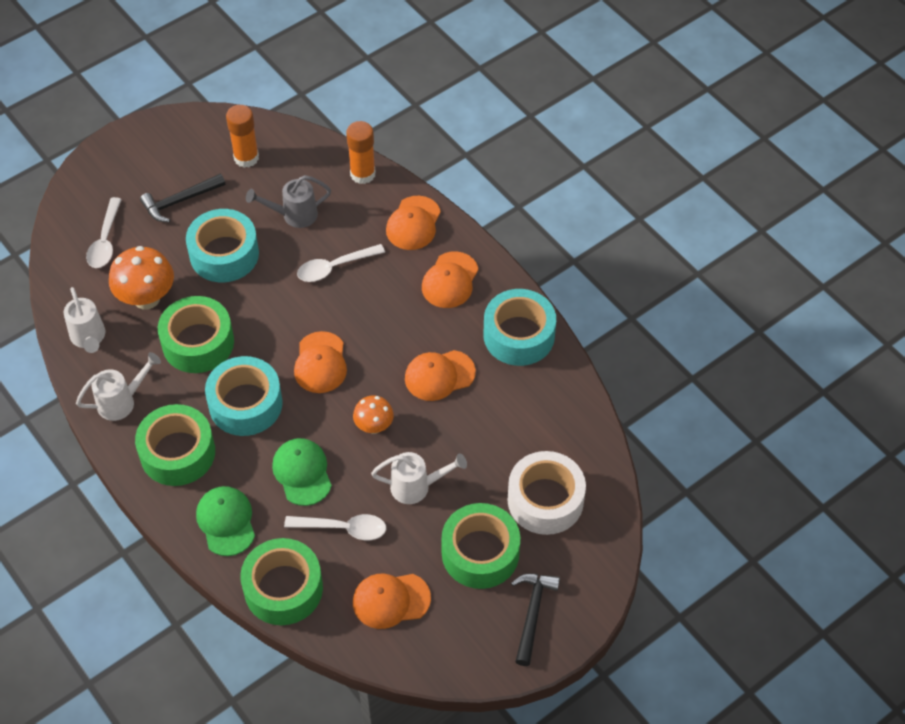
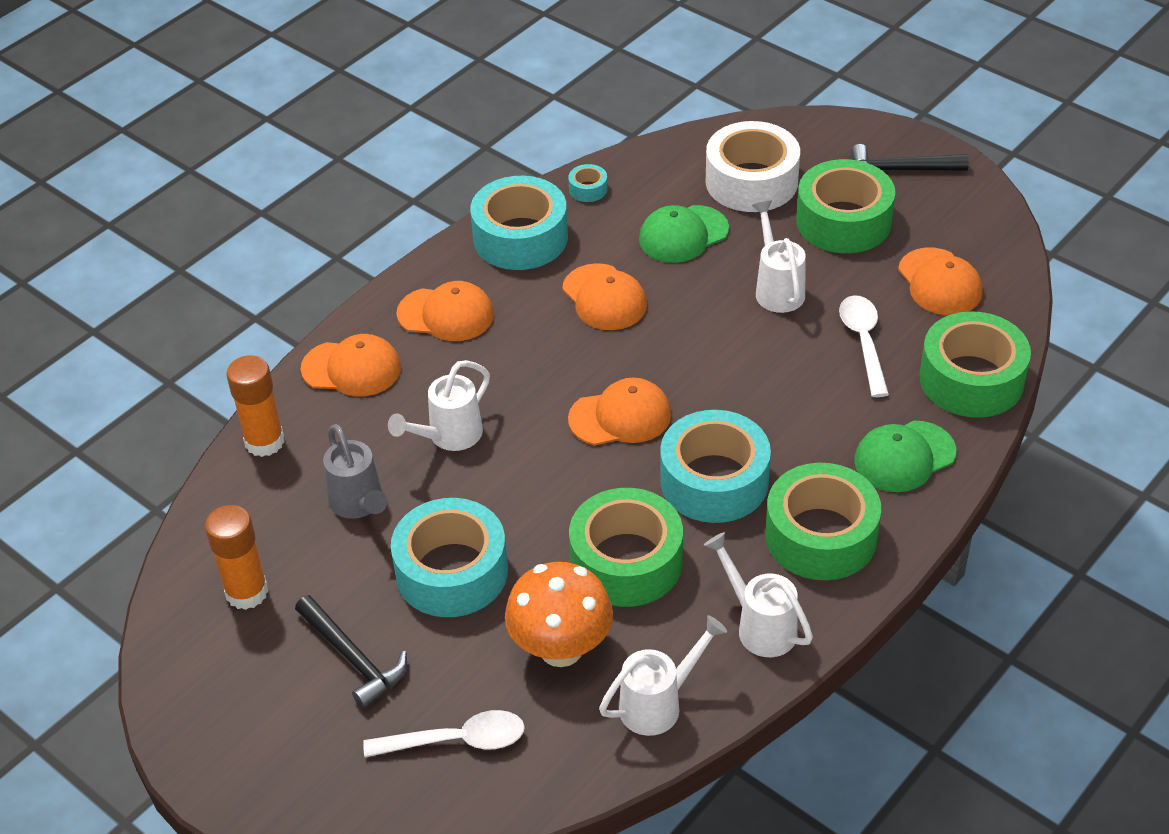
camera: 100 degrees left, 10 degrees down
green cap [272,438,332,506] -> green cap moved to [639,205,729,263]
white spoon [297,244,385,282] -> white watering can [388,360,490,451]
orange mushroom [353,395,394,434] -> none
none -> turquoise tape [568,164,608,202]

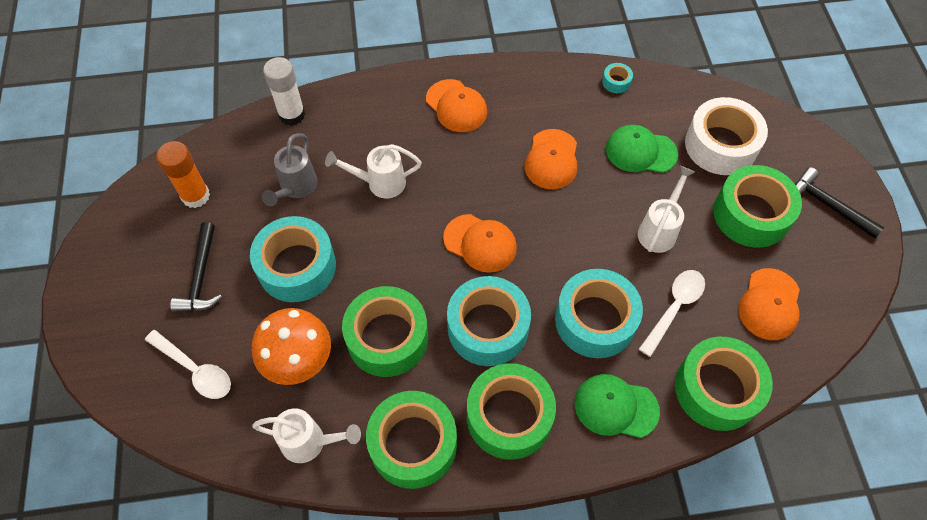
camera: 40 degrees right, 15 degrees up
orange glue stick [227,355,285,457] -> white glue stick [263,57,305,126]
orange cap [301,334,401,397] -> none
turquoise tape [470,176,568,270] -> turquoise tape moved to [555,269,643,358]
white watering can [704,532,813,657] -> green tape [366,391,457,489]

